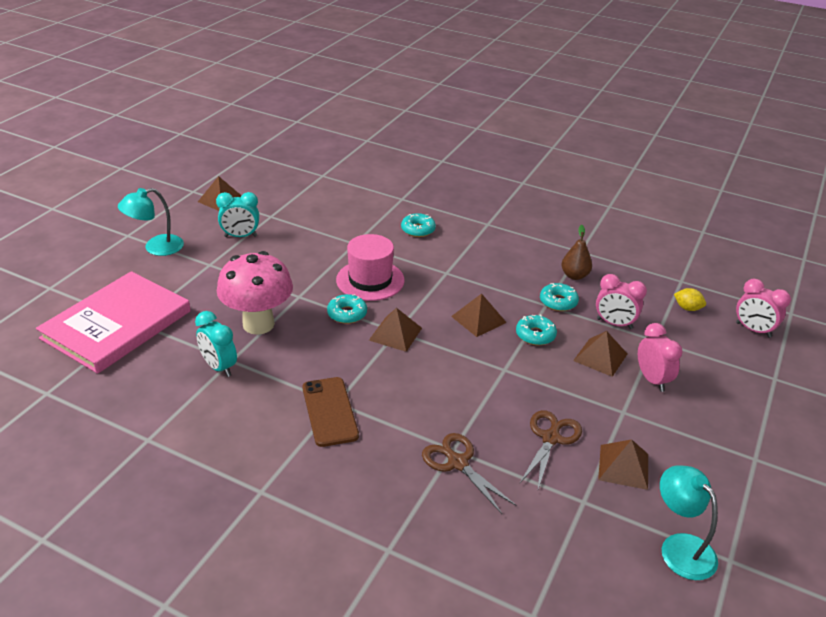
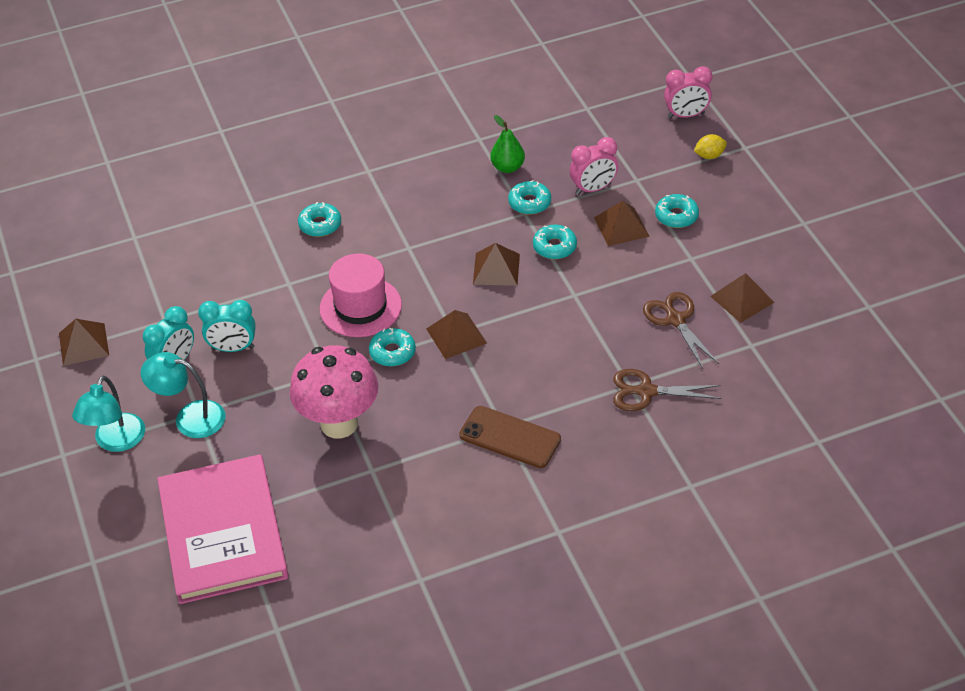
camera: 45 degrees left, 10 degrees up
turquoise clock [195,311,237,377] -> turquoise clock moved to [198,300,256,352]
brown pear [561,225,592,280] -> green pear [490,115,525,173]
pink clock [638,323,683,392] -> turquoise donut [655,194,699,228]
turquoise lamp [660,465,718,580] -> turquoise lamp moved to [141,352,226,438]
yellow lemon [674,288,706,311] -> yellow lemon moved to [694,134,727,159]

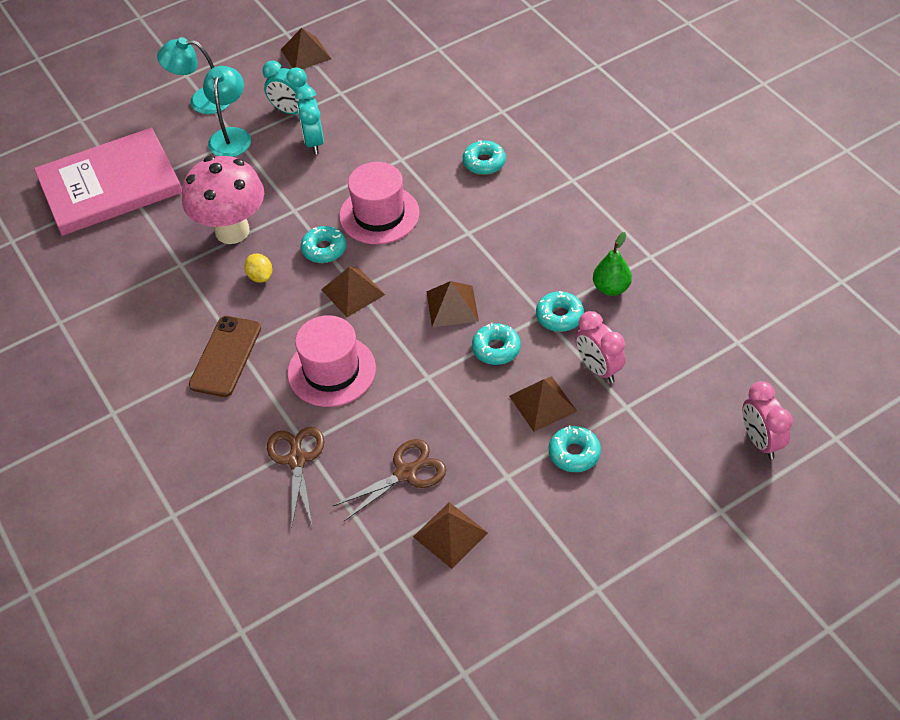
camera: 80 degrees right, 5 degrees up
yellow lemon [694,134,727,159] -> yellow lemon moved to [244,254,272,283]
none -> pink hat [287,315,376,407]

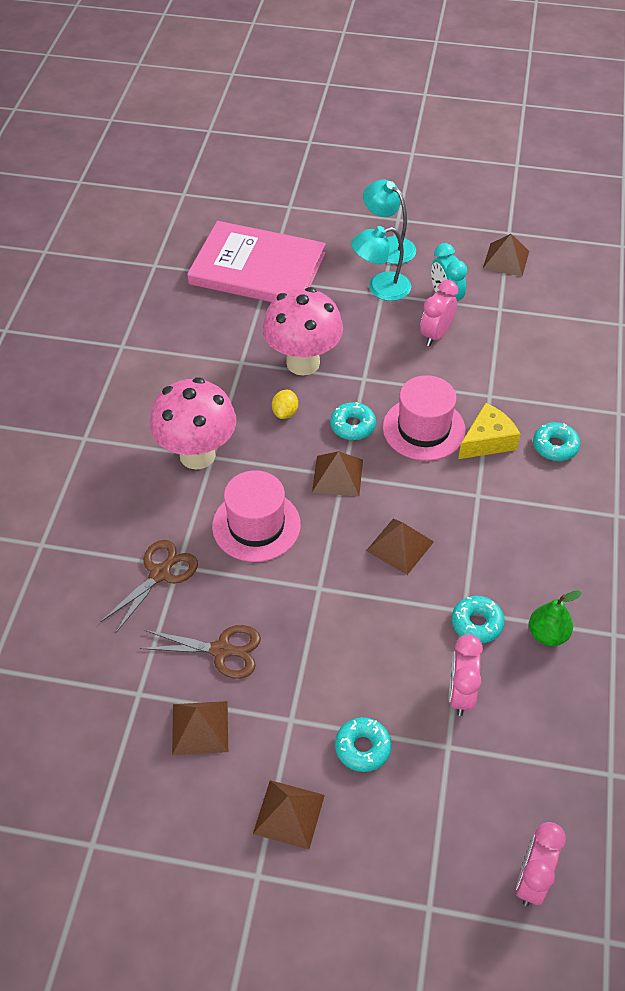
camera: 40 degrees right, 0 degrees up
brown phone [189,316,261,397] -> pink mushroom [150,377,236,470]
turquoise lamp [203,66,251,157] -> turquoise lamp turned 150 degrees counterclockwise [351,226,411,301]
turquoise clock [295,86,324,154] -> pink clock [420,280,458,346]
turquoise donut [472,323,521,365] -> none
brown pyramid [509,376,577,432] -> brown pyramid moved to [253,780,325,850]
none -> yellow cheese [458,403,520,459]

